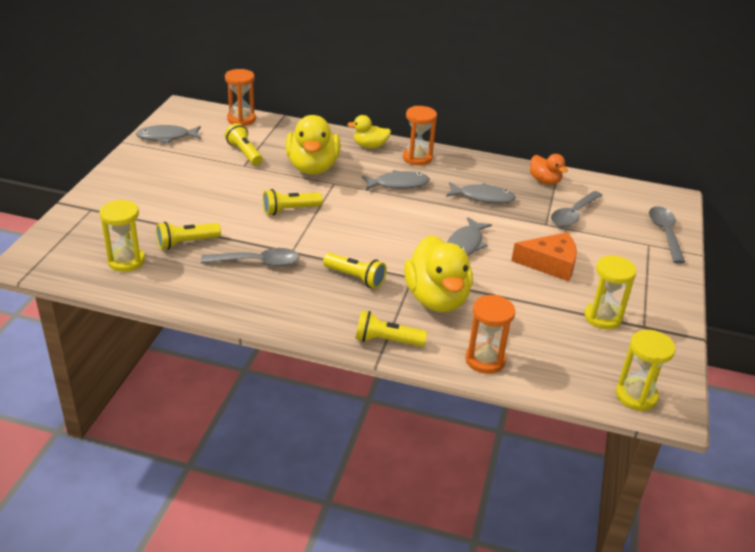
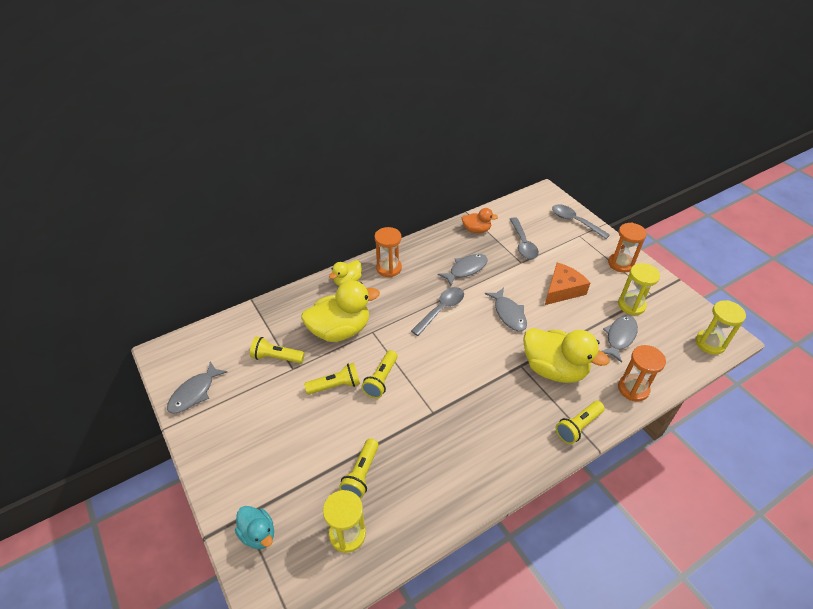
camera: 45 degrees left, 10 degrees up
grey spoon [201,248,299,266] -> grey spoon moved to [411,287,464,336]
orange hourglass [225,69,256,126] -> orange hourglass moved to [608,223,647,273]
yellow duck [285,115,341,175] -> yellow duck turned 60 degrees counterclockwise [301,280,380,342]
yellow flashlight [323,253,387,289] -> yellow flashlight moved to [304,363,360,394]
grey fish [362,170,430,190] -> grey fish moved to [602,315,638,363]
none -> turquoise duck [235,506,274,549]

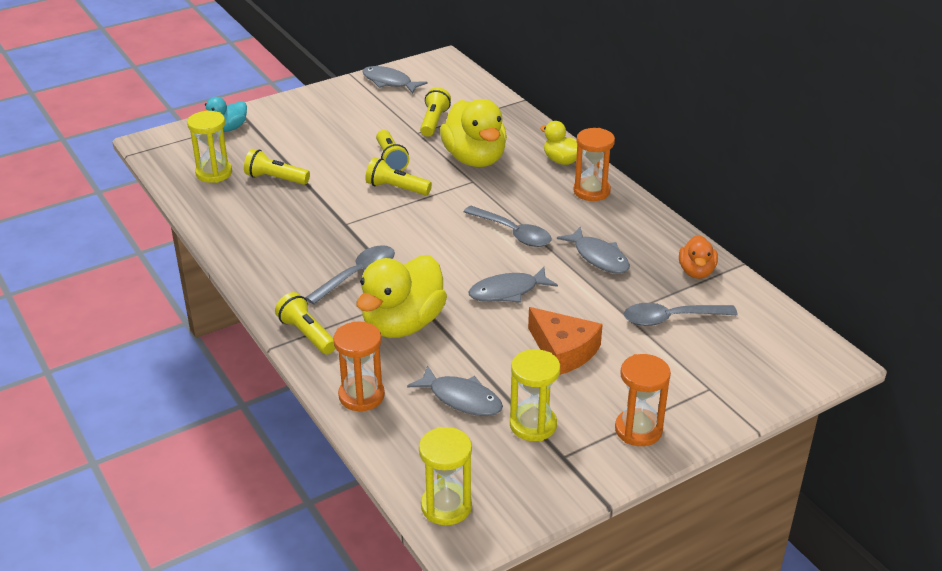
camera: 90 degrees right, 10 degrees down
grey spoon [552,204,610,239] -> grey spoon moved to [305,245,395,304]

